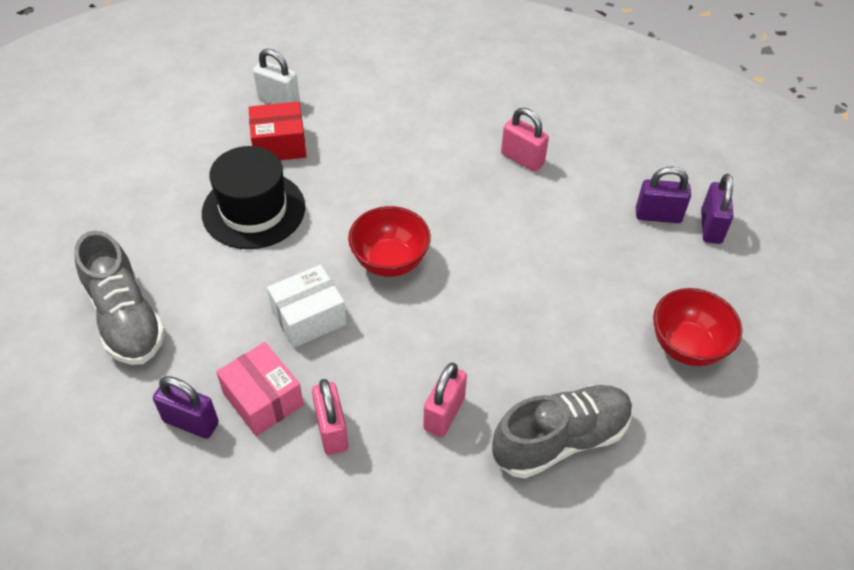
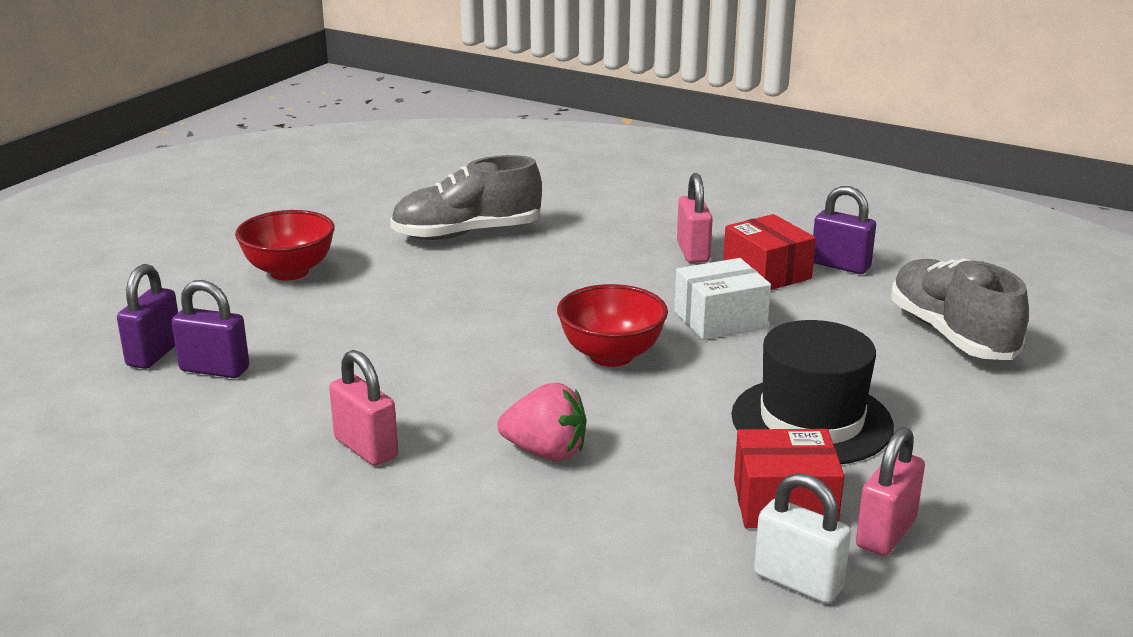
camera: 170 degrees left, 25 degrees down
pink box [216,342,304,436] -> red box [723,214,816,290]
pink padlock [423,363,467,437] -> pink padlock moved to [856,427,925,556]
none -> pink strawberry [497,383,586,461]

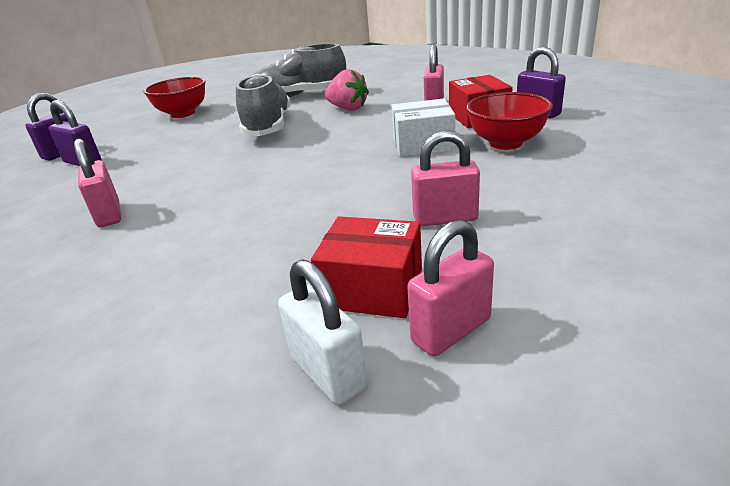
camera: 20 degrees right, 5 degrees up
pink strawberry [497,383,586,461] -> pink strawberry moved to [325,69,369,111]
red bowl [557,284,668,367] -> red bowl moved to [466,92,553,150]
black hat [731,320,894,464] -> pink padlock [411,130,480,226]
grey shoe [891,258,1029,360] -> grey shoe moved to [236,74,291,136]

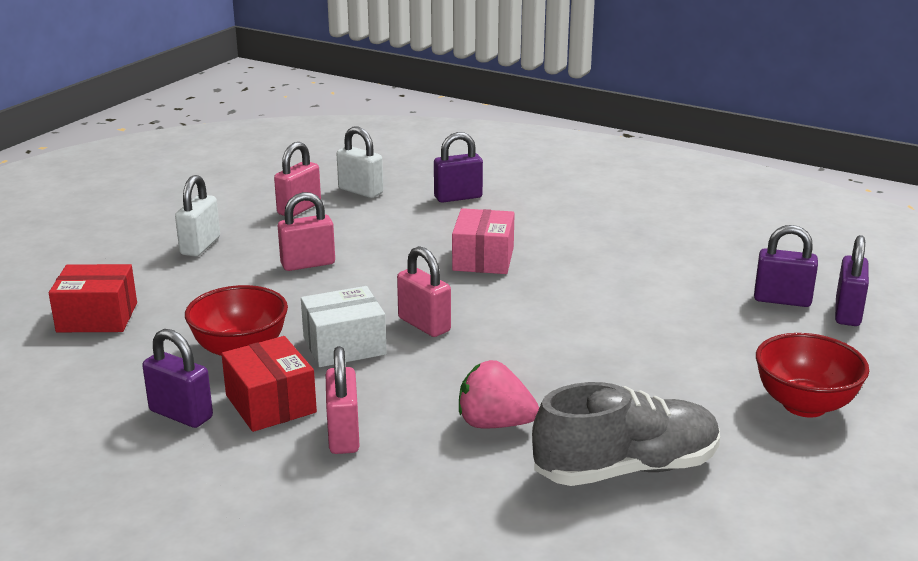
camera: 160 degrees right, 5 degrees down
pink padlock [74,138,121,227] -> pink padlock moved to [397,246,451,337]
grey shoe [236,74,291,136] -> none
red box [311,216,422,318] -> red box moved to [49,264,137,332]
none -> white padlock [175,175,220,257]
none -> purple padlock [434,132,483,203]
none -> pink box [452,208,515,274]

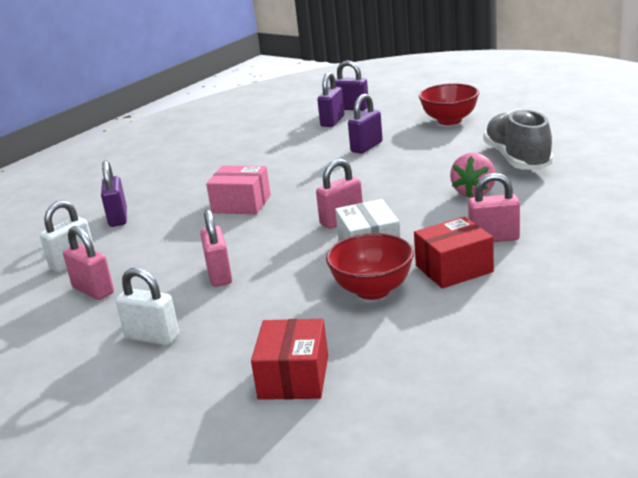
camera: 80 degrees left, 0 degrees up
purple padlock [142,329,213,428] -> purple padlock moved to [348,94,383,154]

